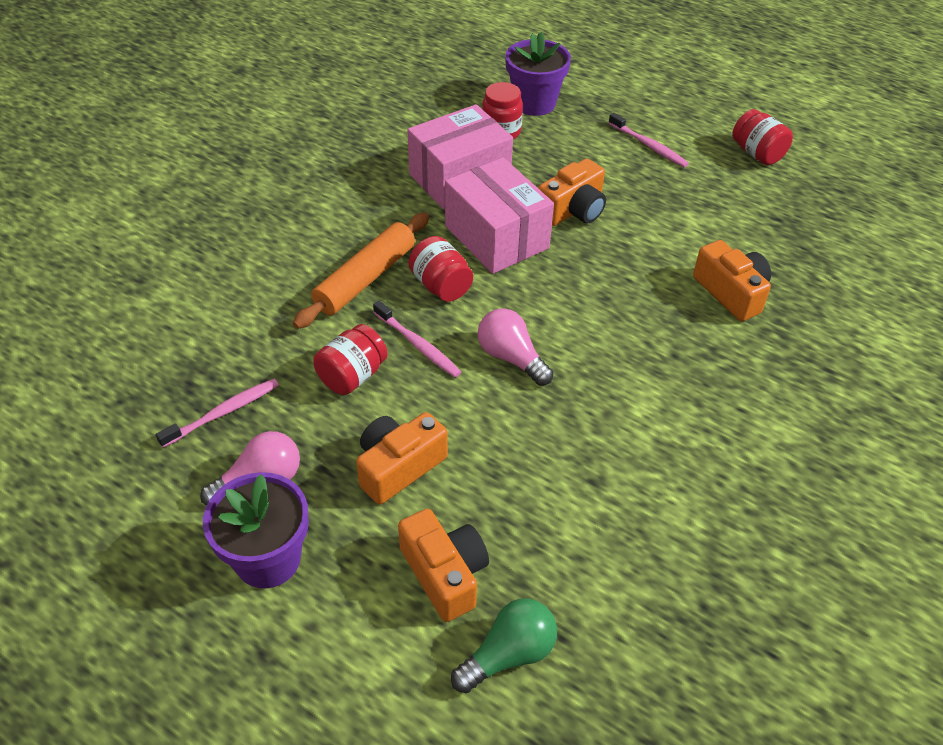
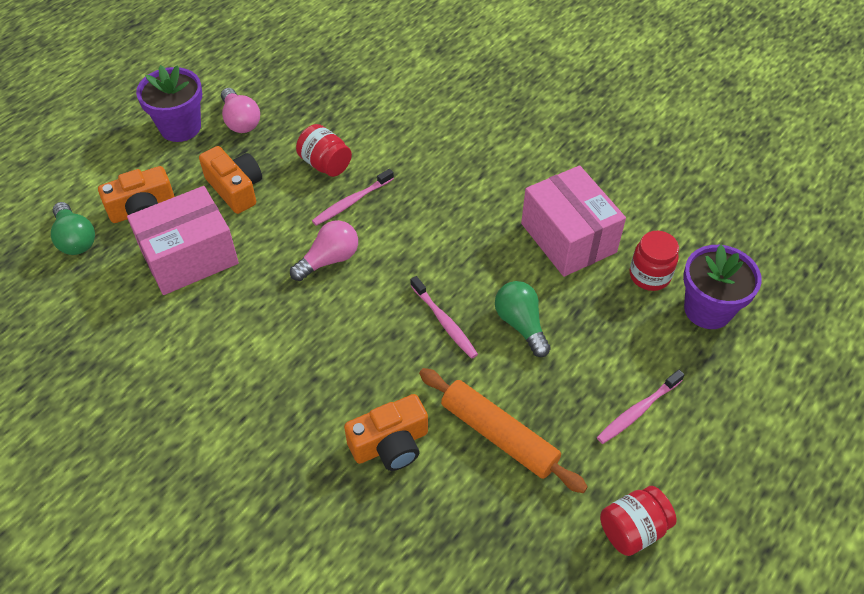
camera: 95 degrees right, 5 degrees up
pink toothbrush [156,379,279,448] -> pink toothbrush moved to [410,276,478,359]
orange rolling pin [293,213,429,329] -> orange rolling pin moved to [419,368,588,493]
red jar [408,236,473,302] -> none
pink box [445,157,554,274] -> pink box moved to [127,186,239,295]
orange camera [538,159,606,226] -> green light bulb [495,281,551,357]

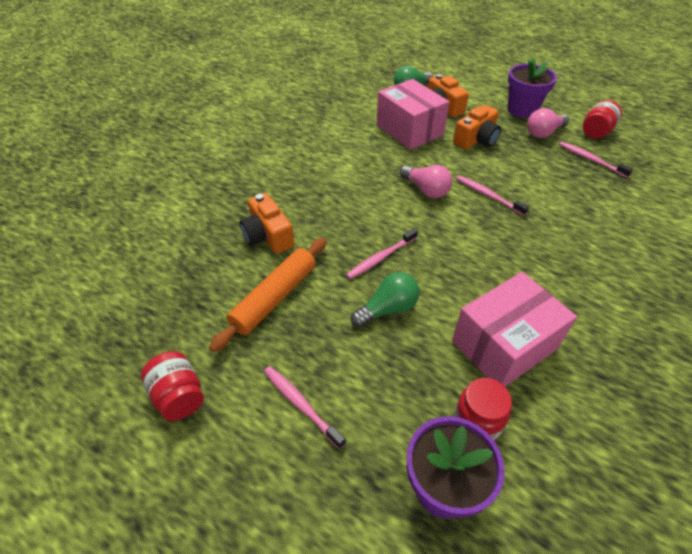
camera: 85 degrees right, 5 degrees down
red jar [296,124,352,177] -> red jar moved to [583,100,622,139]
none -> pink toothbrush [559,142,633,178]

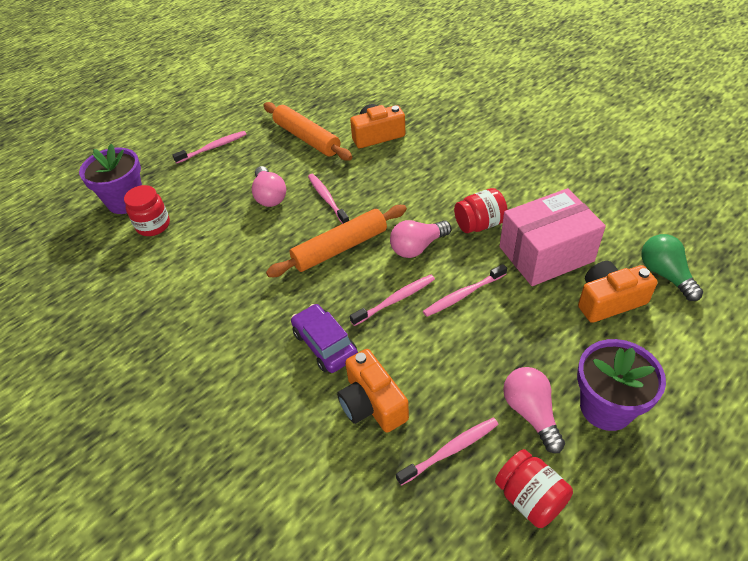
camera: 105 degrees right, 0 degrees up
red jar [141,351,204,421] -> red jar moved to [454,188,508,233]
green light bulb [351,272,420,327] -> pink light bulb [252,166,286,207]
pink box [452,272,577,387] -> none
orange camera [453,105,501,149] -> orange camera moved to [337,349,409,433]
none -> orange rolling pin [266,205,407,277]
none -> purple car [291,304,358,373]
none -> pink toothbrush [423,264,507,317]

